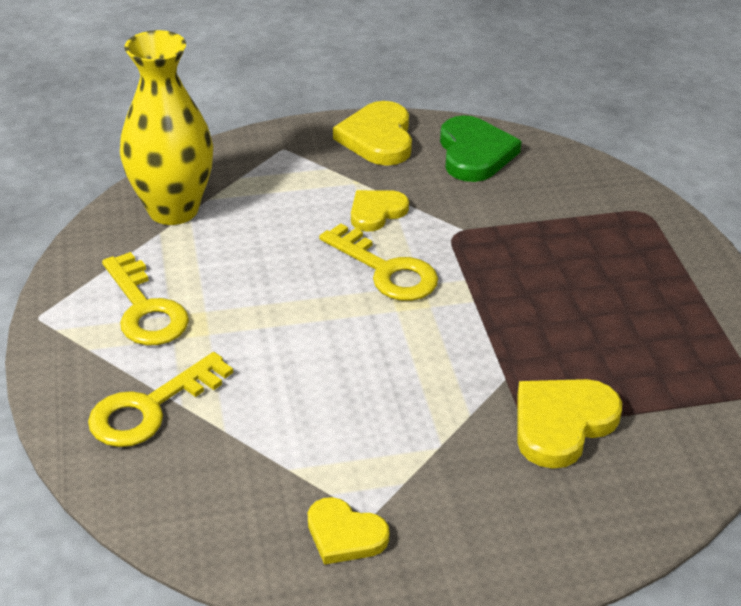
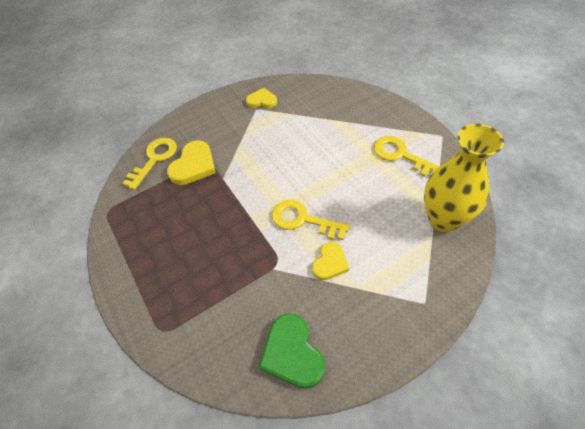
camera: 165 degrees right, 15 degrees up
yellow key [88,352,233,447] -> yellow key moved to [122,138,177,190]
yellow heart [333,101,412,166] -> none

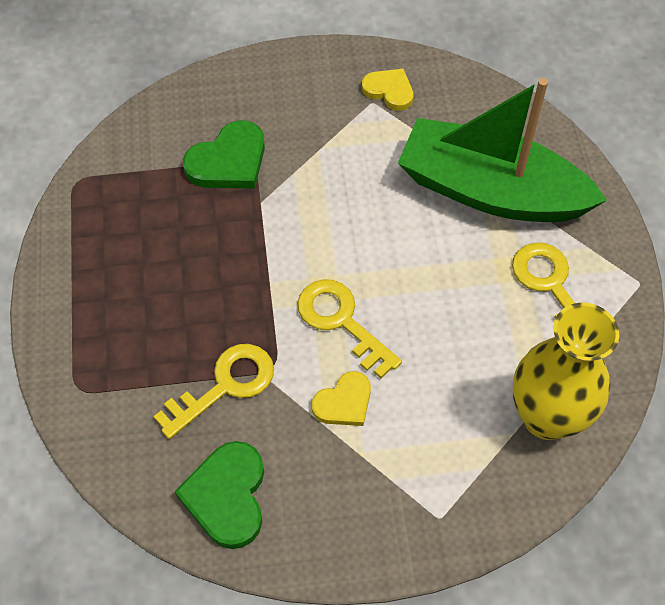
camera: 20 degrees right, 5 degrees up
yellow key [122,138,177,190] -> yellow key moved to [154,344,274,439]
yellow heart [167,140,216,185] -> green heart [183,120,265,189]
none -> green boat [398,78,607,222]

